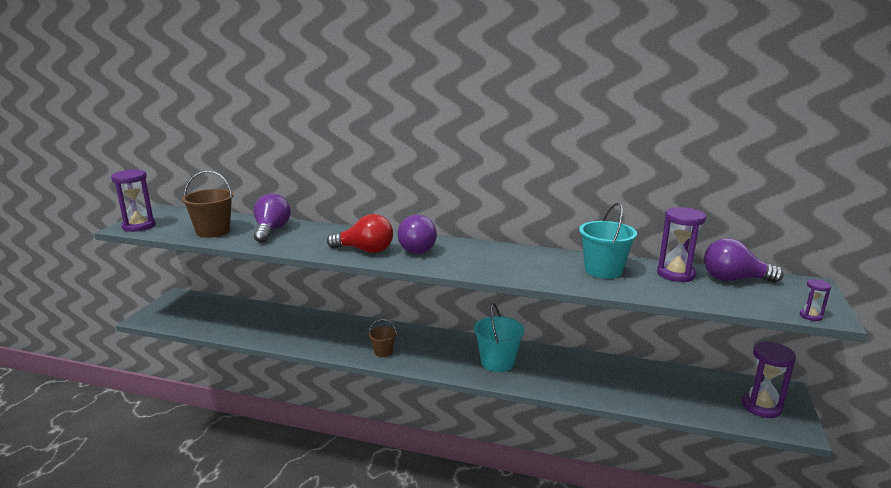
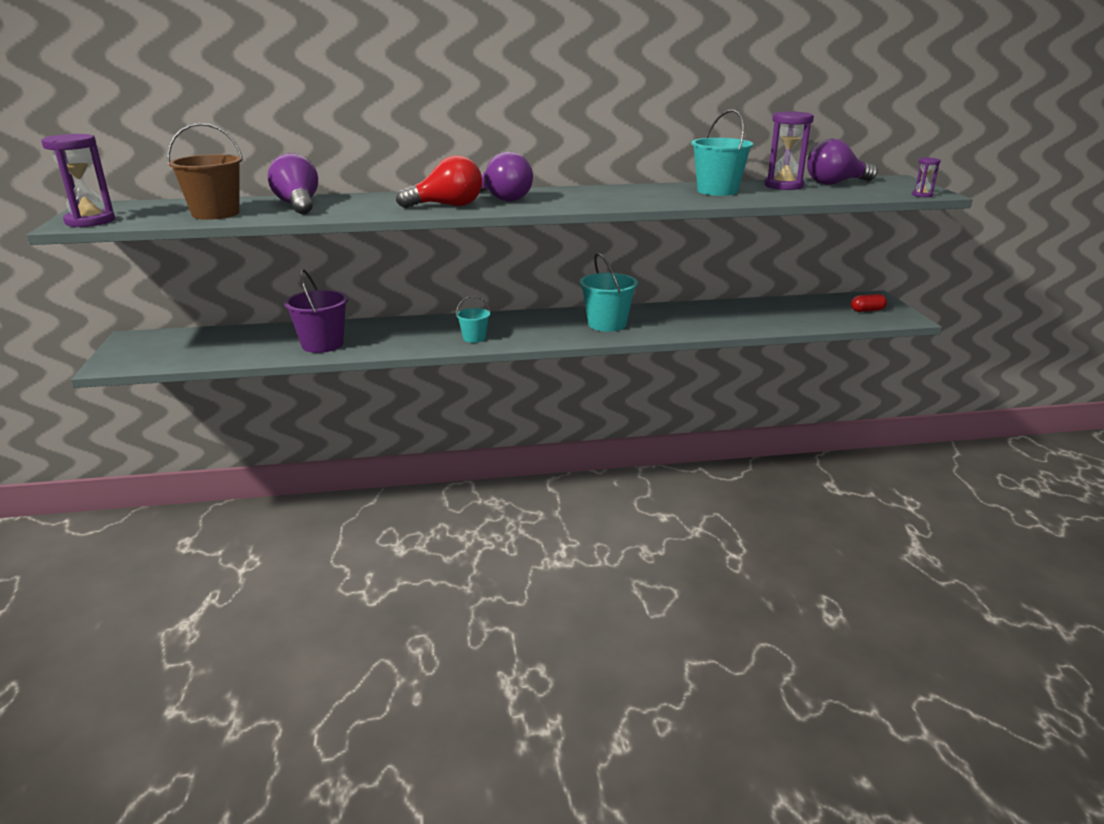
camera: 25 degrees left, 5 degrees up
brown bucket [369,319,397,357] -> turquoise bucket [456,296,490,343]
purple hourglass [742,341,796,418] -> red capsule [851,294,887,312]
none -> purple bucket [284,269,348,353]

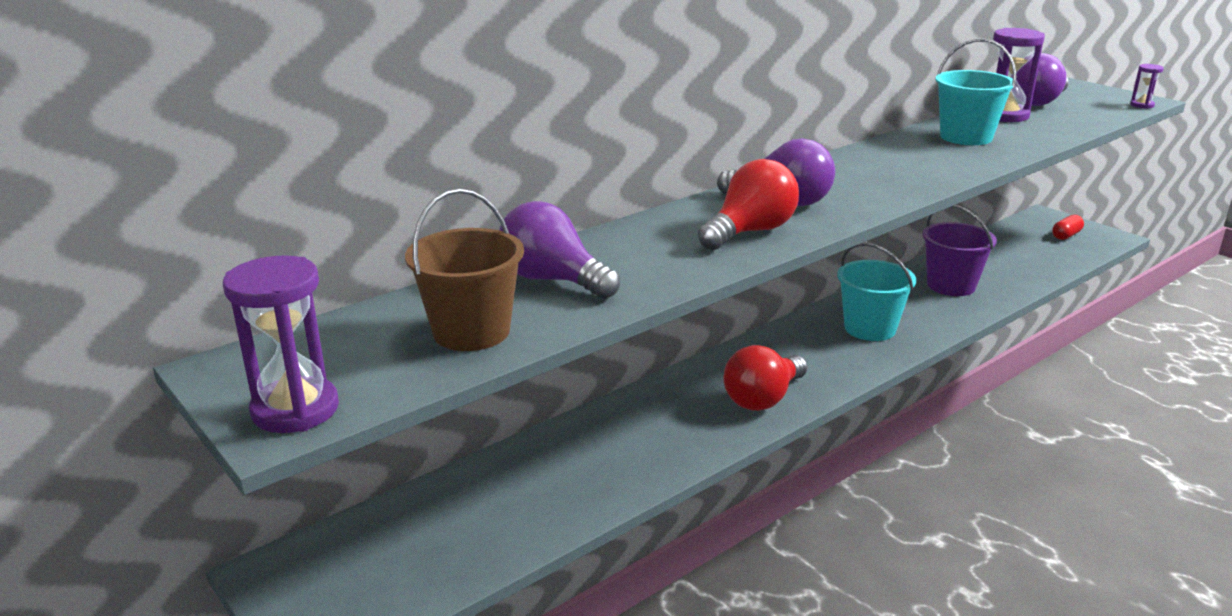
camera: 30 degrees left, 0 degrees up
purple bucket [284,269,348,353] -> purple bucket moved to [922,205,997,296]
turquoise bucket [456,296,490,343] -> red light bulb [724,345,807,411]

